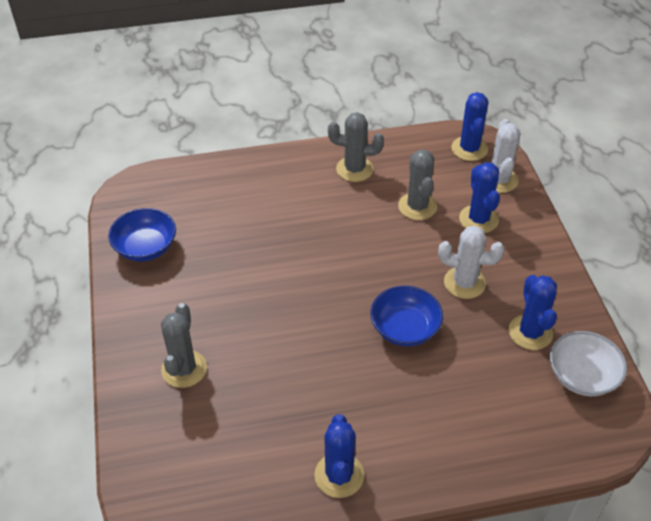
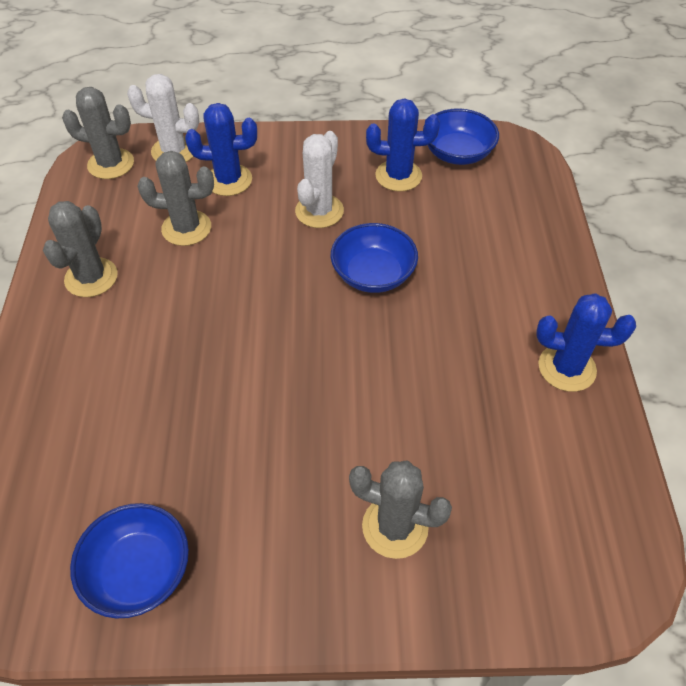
camera: 80 degrees left, 5 degrees up
blue cactus [451,92,488,161] -> grey cactus [62,87,134,179]
white bowl [550,331,627,396] -> blue bowl [423,108,499,165]

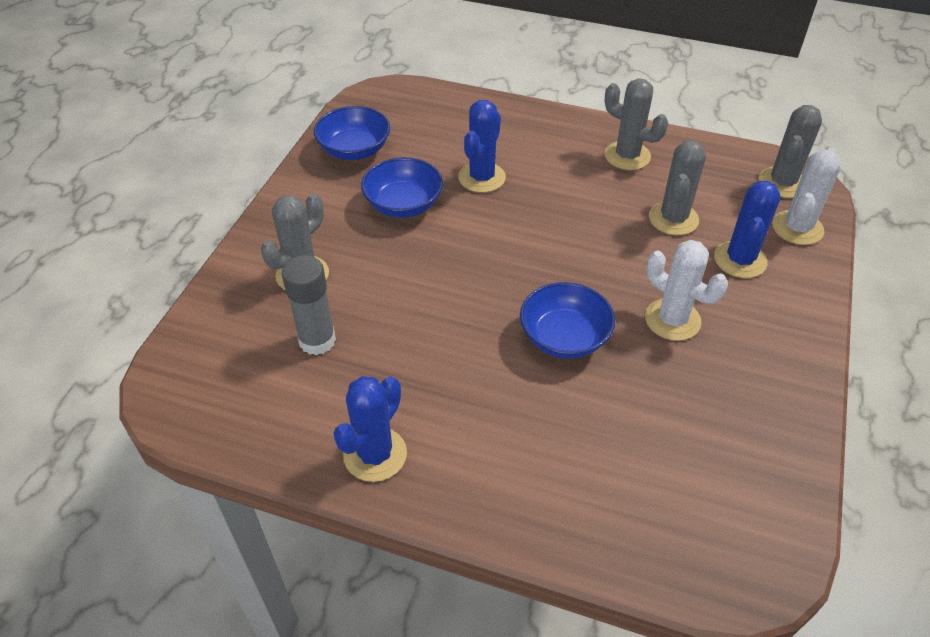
camera: 110 degrees right, 5 degrees down
blue cactus [366,98,440,191] -> blue cactus moved to [458,100,506,193]
blue bowl [423,108,499,165] -> blue bowl moved to [361,157,443,218]
none -> grey glue stick [281,255,336,355]

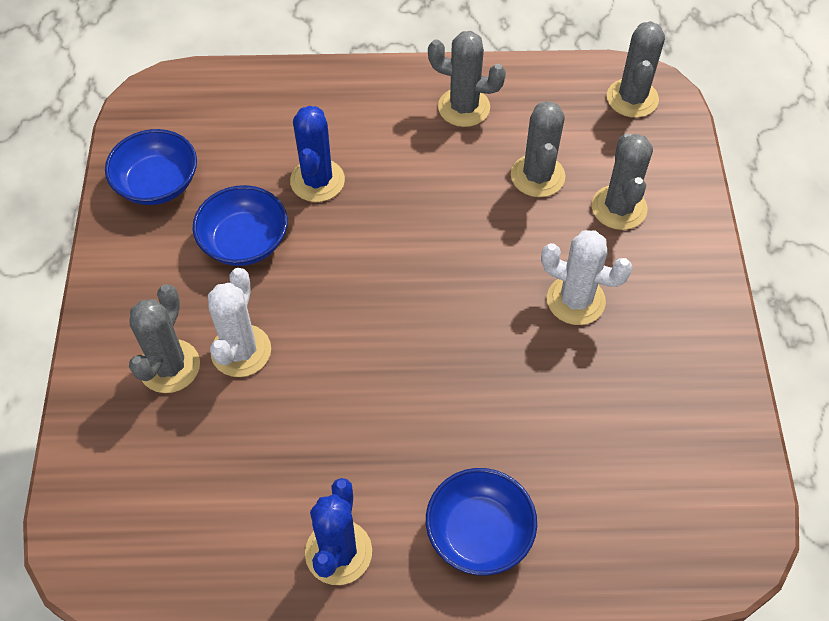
camera: 20 degrees left, 10 degrees up
grey glue stick [281,255,336,355] -> none
blue bowl [520,282,615,359] -> blue bowl moved to [426,468,537,576]
blue cactus [714,181,781,278] -> grey cactus [592,133,653,230]
white cactus [772,148,841,245] -> white cactus moved to [208,268,271,377]

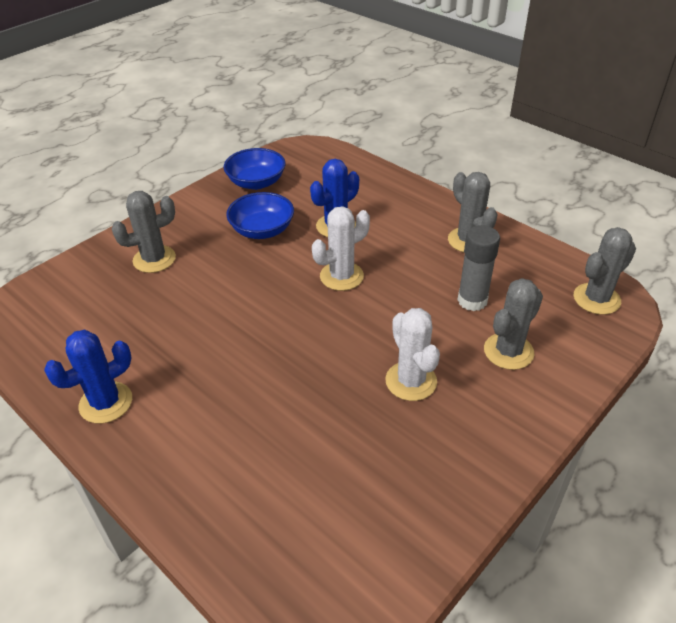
camera: 45 degrees right, 15 degrees down
white cactus [208,268,271,377] -> white cactus moved to [312,206,370,291]
blue bowl [426,468,537,576] -> none
grey cactus [511,101,565,197] -> grey glue stick [457,225,500,311]

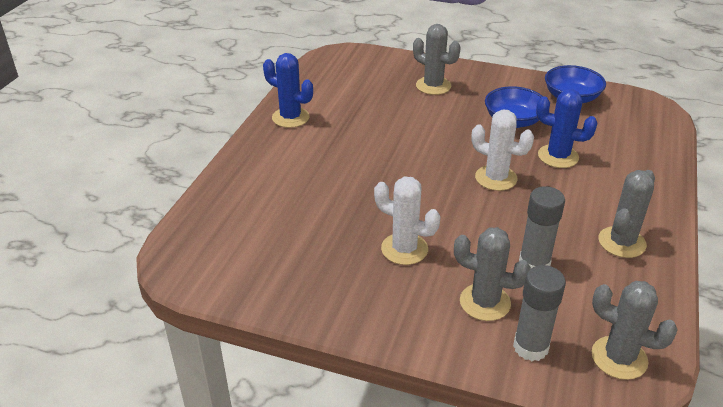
camera: 65 degrees right, 5 degrees down
white cactus [385,308,440,401] -> white cactus turned 75 degrees clockwise [374,176,441,265]
none -> grey glue stick [513,265,566,361]

